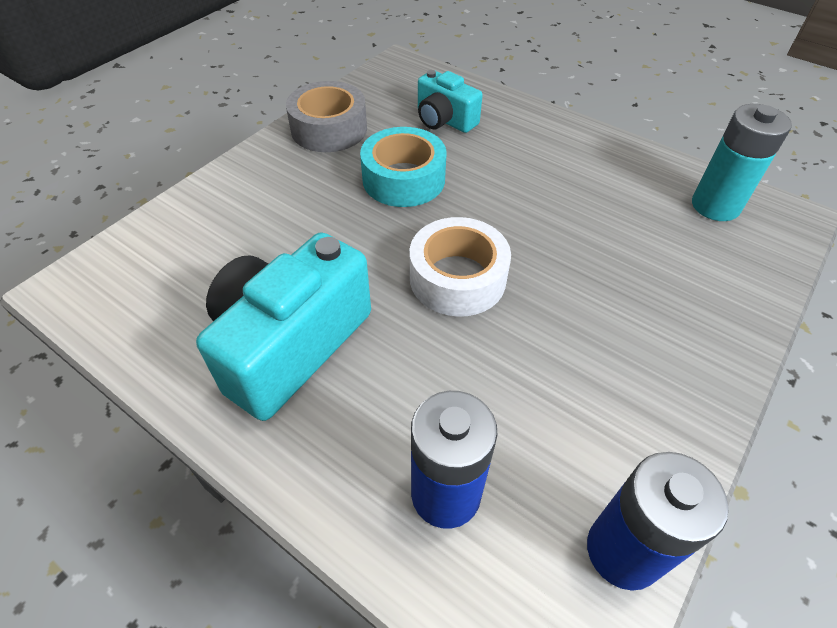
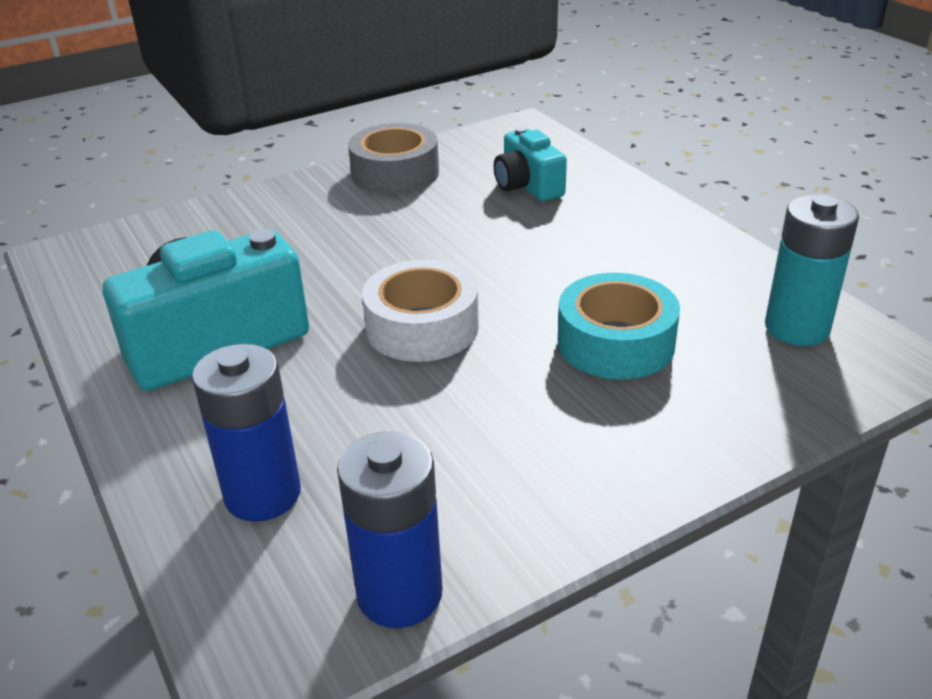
camera: 25 degrees right, 15 degrees down
turquoise tape [360,127,447,207] -> turquoise tape moved to [558,273,680,379]

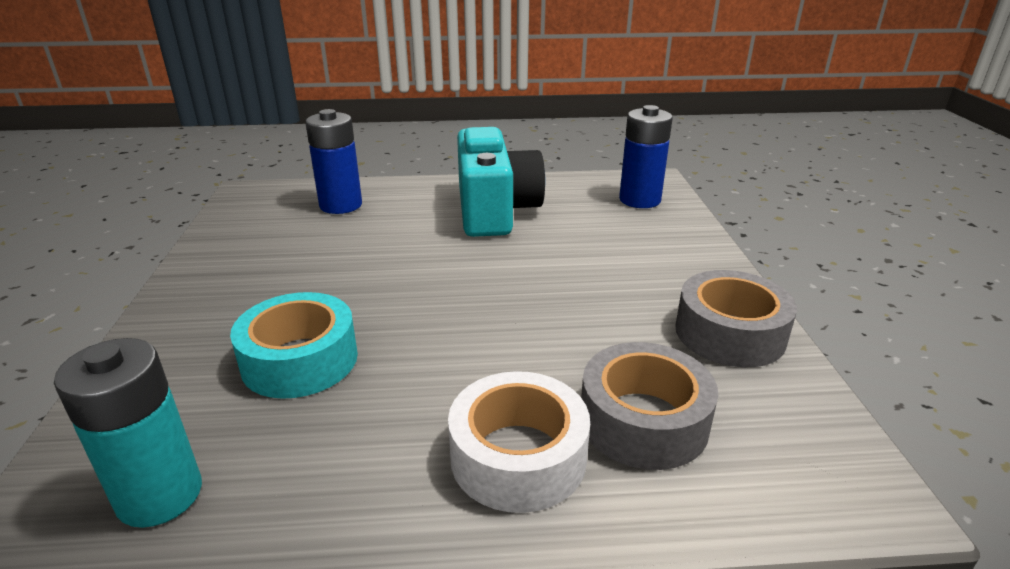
camera: 115 degrees right, 5 degrees down
blue battery [337,432,443,628] -> blue battery moved to [619,105,673,208]
white tape [362,259,479,362] -> white tape moved to [448,371,590,513]
turquoise camera [494,127,567,201] -> grey tape [581,342,718,470]

